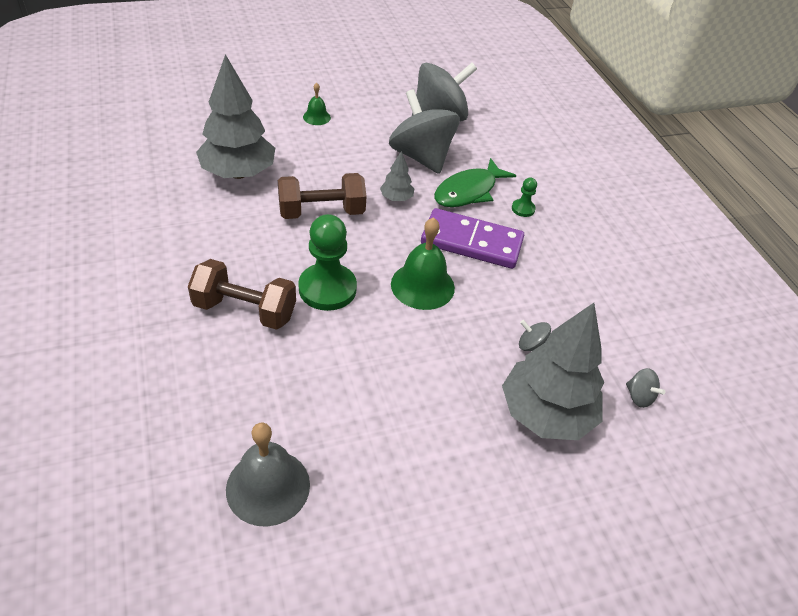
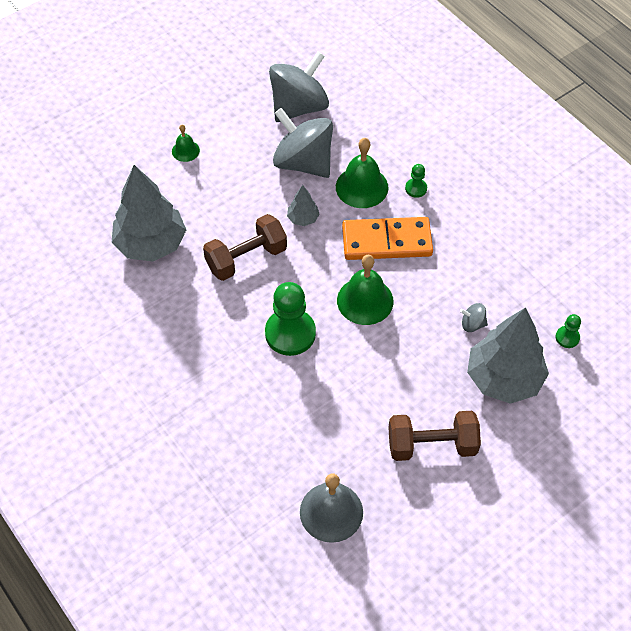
camera: 15 degrees left, 10 degrees up
brown dumbbell [188,259,296,330] -> brown dumbbell moved to [388,411,481,461]
purple domino [421,208,524,269] -> orange domino [342,217,433,260]
green fish [434,158,517,207] -> green bell [336,138,389,208]
grey spinning top [626,368,665,408] -> green pawn [555,314,581,348]

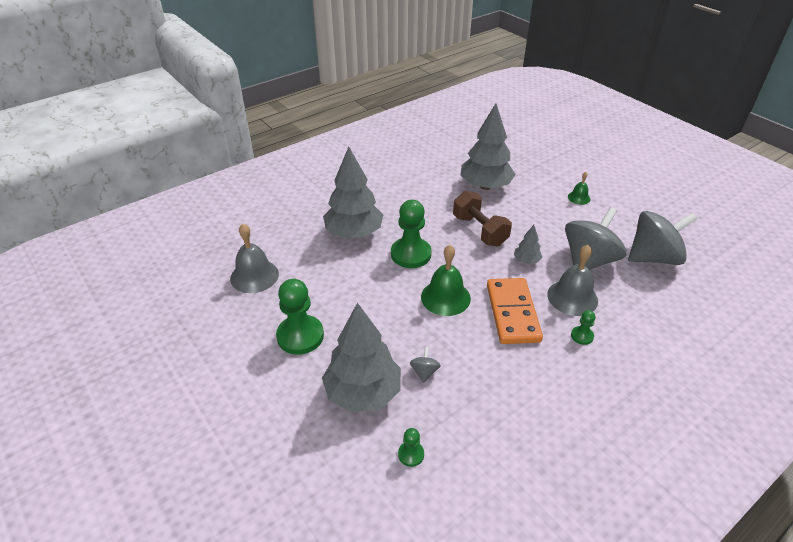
camera: 90 degrees right, 15 degrees down
grey spinning top [269,52,329,122] -> grey spinning top turned 60 degrees counterclockwise [628,211,698,265]
green bell [336,138,389,208] -> grey bell [547,245,598,316]
brown dumbbell [388,411,481,461] -> green pawn [276,279,324,355]
none -> grey tree [323,147,383,238]

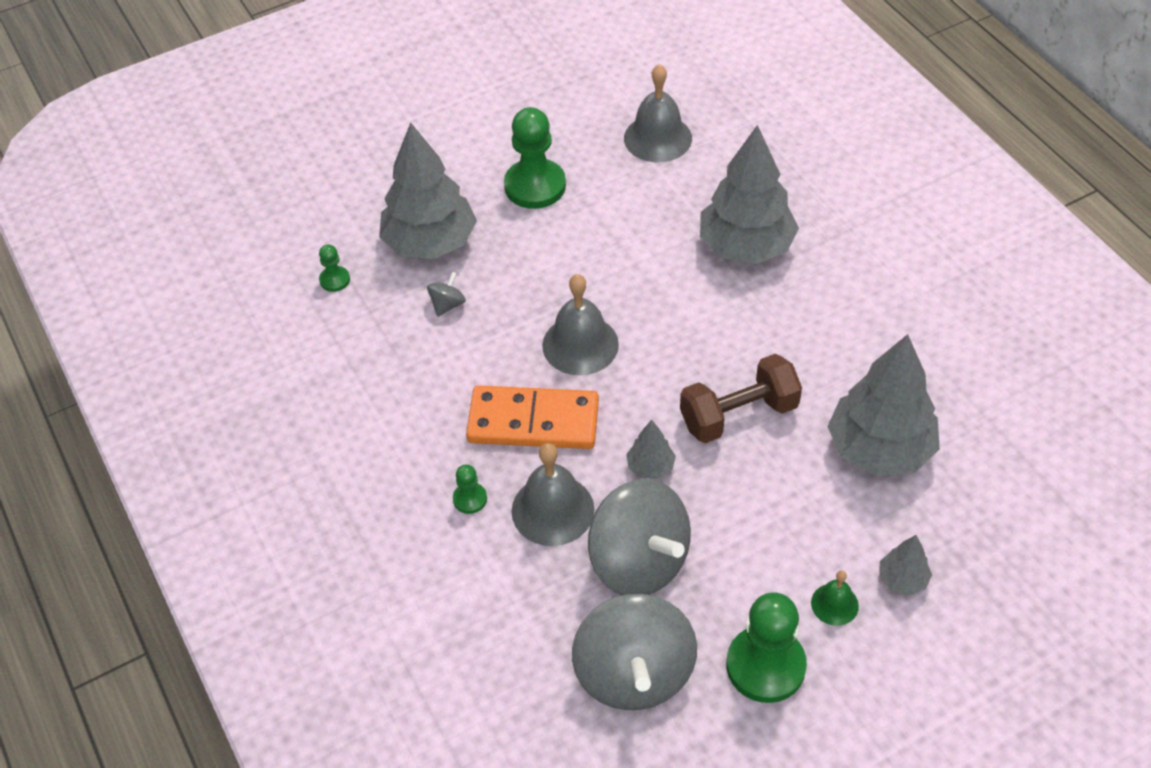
camera: 100 degrees right, 10 degrees up
green pawn [391,200,432,268] -> green pawn moved to [726,592,807,703]
grey spinning top [410,347,441,383] -> grey spinning top turned 75 degrees counterclockwise [427,272,466,317]
green bell [421,245,471,316] -> grey bell [542,274,619,375]
none -> grey tree [879,535,932,596]

